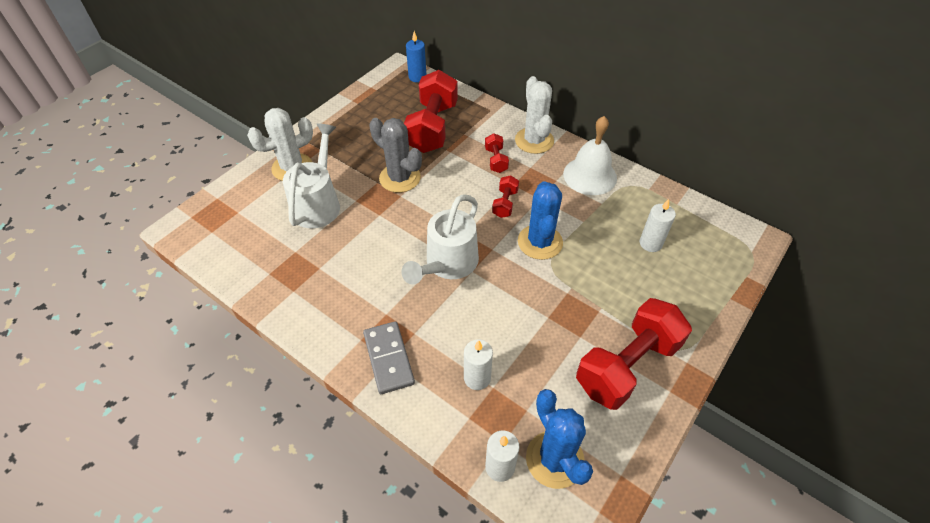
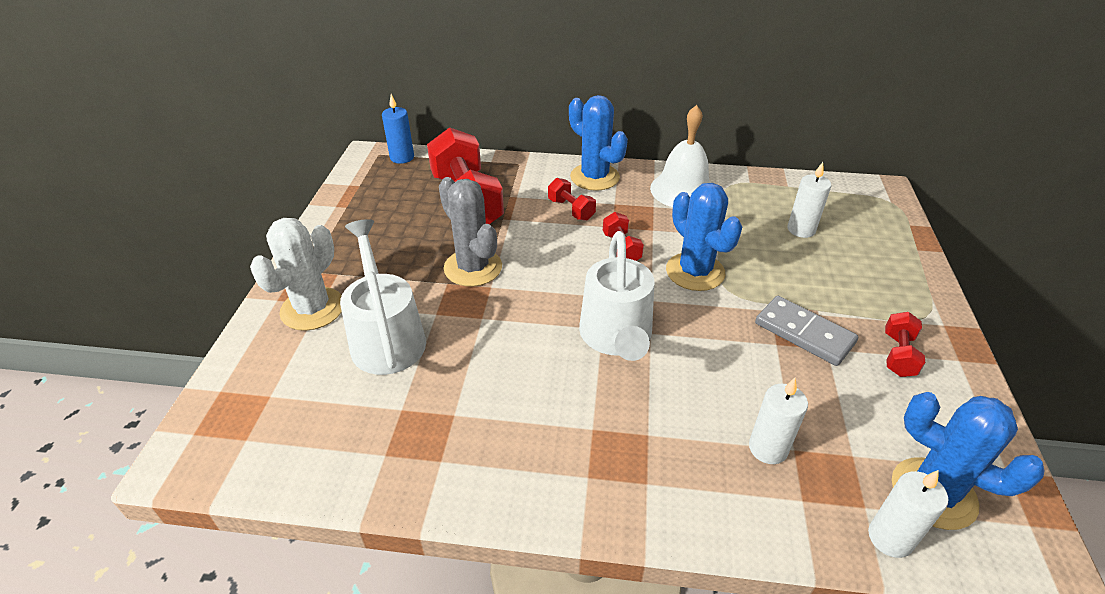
camera: 30 degrees left, 10 degrees down
grey domino [363,321,415,394] -> grey domino moved to [755,296,858,366]
grey cactus [369,118,422,193] -> grey cactus turned 45 degrees clockwise [439,177,502,286]
white cactus [515,76,554,154] -> blue cactus [569,95,628,191]
red dumbbell [576,298,692,410] -> red dumbbell [885,312,925,377], size x0.45

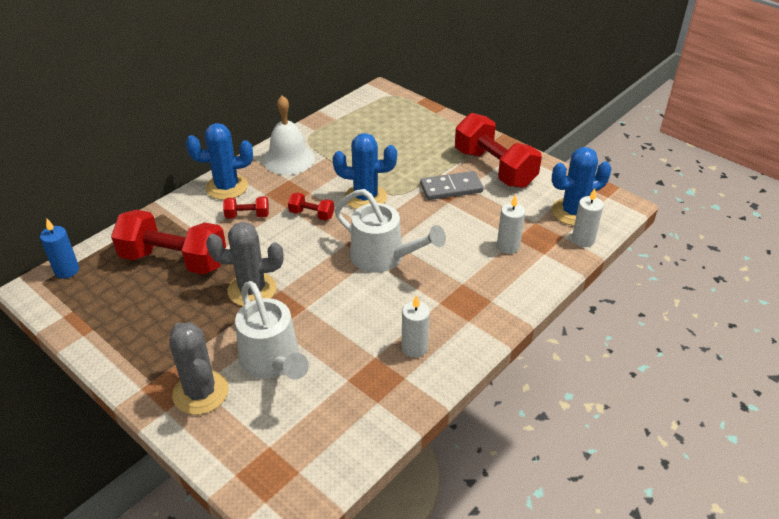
camera: 55 degrees left, 0 degrees up
white cactus [250,218,342,331] -> grey cactus [169,322,229,415]
white watering can [340,219,426,375] -> white watering can turned 135 degrees counterclockwise [235,281,309,380]
white candle [788,162,831,238] -> white candle moved to [402,295,430,358]
red dumbbell [885,312,925,377] -> red dumbbell [455,113,542,188], size x2.21

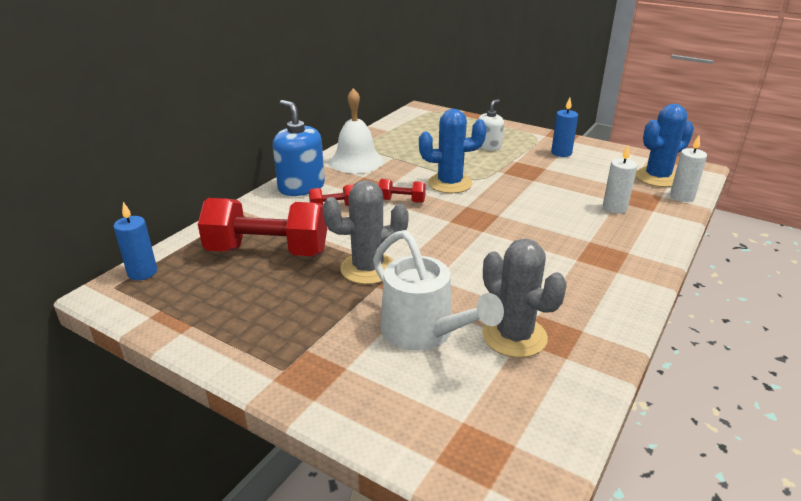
camera: 10 degrees left, 10 degrees down
grey cactus [169,322,229,415] -> grey cactus moved to [482,239,567,358]
blue cactus [186,123,253,200] -> blue soap dispenser [273,100,325,196]
white watering can [335,189,446,273] -> none
white candle [402,295,430,358] -> none
grey domino [420,171,483,200] -> none
red dumbbell [455,113,542,188] -> blue candle [551,98,578,157]
none -> white soap dispenser [479,99,504,151]

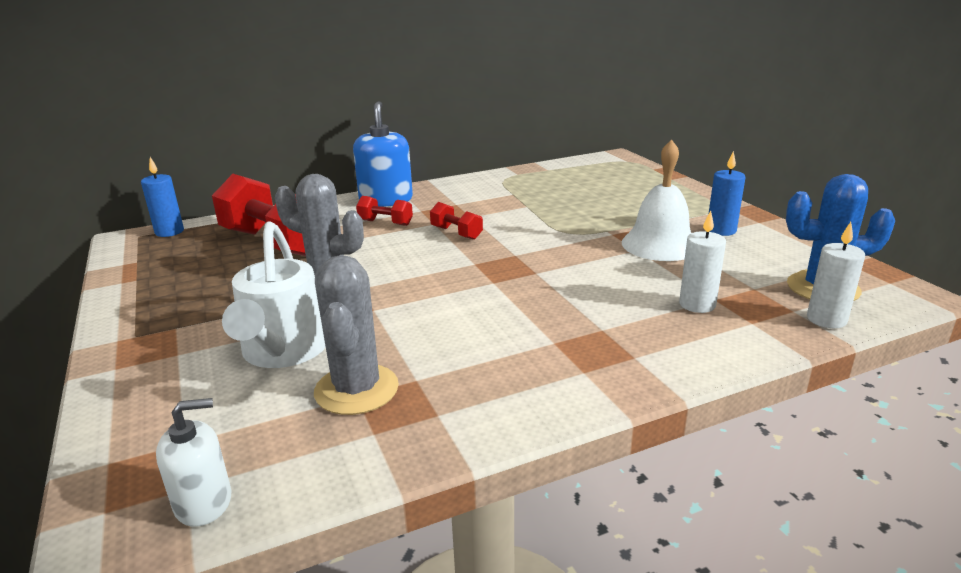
camera: 35 degrees right, 5 degrees down
white bell [330,88,383,173] -> white bell moved to [622,139,691,261]
blue cactus [419,109,487,193] -> none
white soap dispenser [479,99,504,151] -> white soap dispenser moved to [156,398,232,527]

